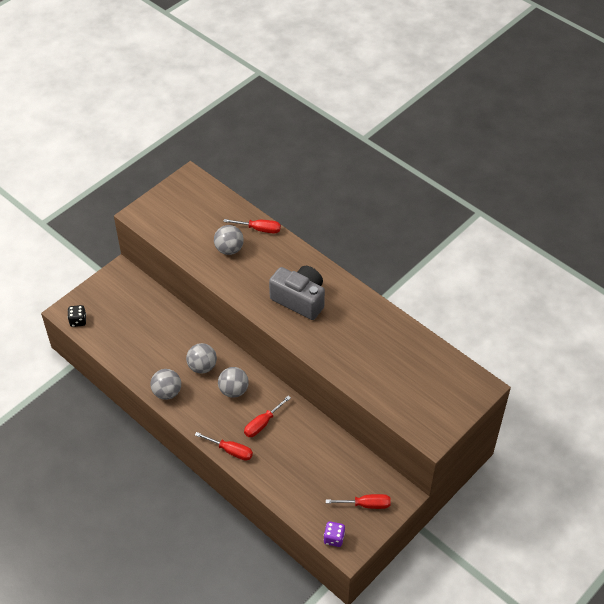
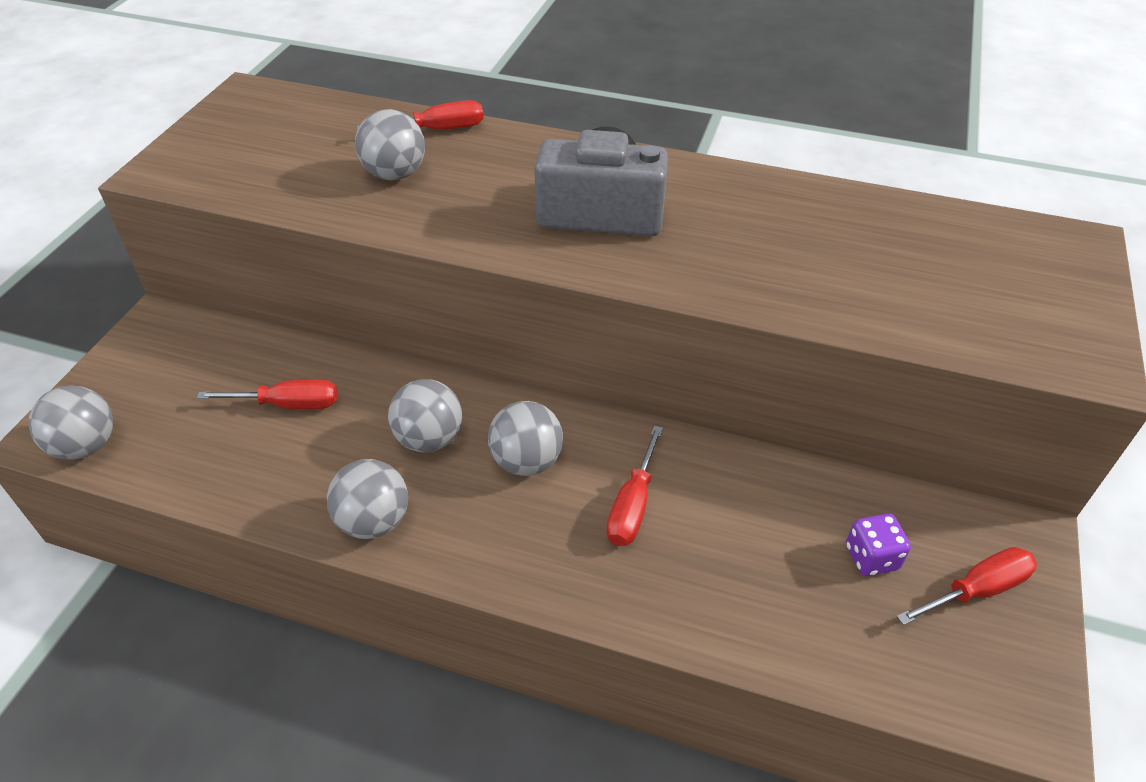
camera: 25 degrees left, 5 degrees down
black dice [68,305,86,327] -> grey ball [28,386,113,459]
red screwdriver [195,432,253,461] -> red screwdriver moved to [197,379,337,409]
purple dice [324,521,345,547] -> purple dice moved to [846,514,911,576]

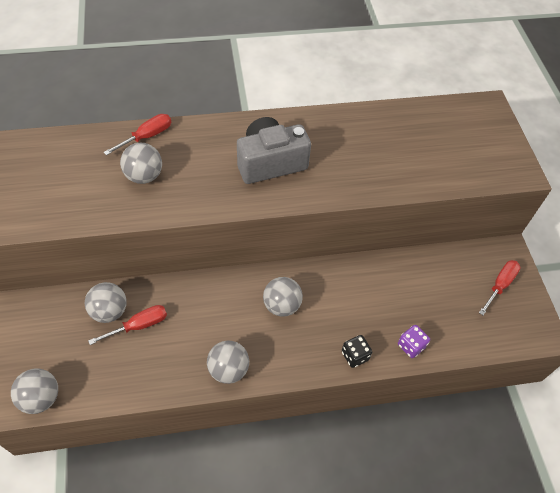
camera: 30 degrees left, 10 degrees up
grey ball [388,379,462,453] -> grey ball moved to [85,282,127,323]
red screwdriver [606,425,663,546] -> none
purple dice [846,514,911,576] -> purple dice moved to [398,325,430,358]
none -> black dice [342,335,372,368]

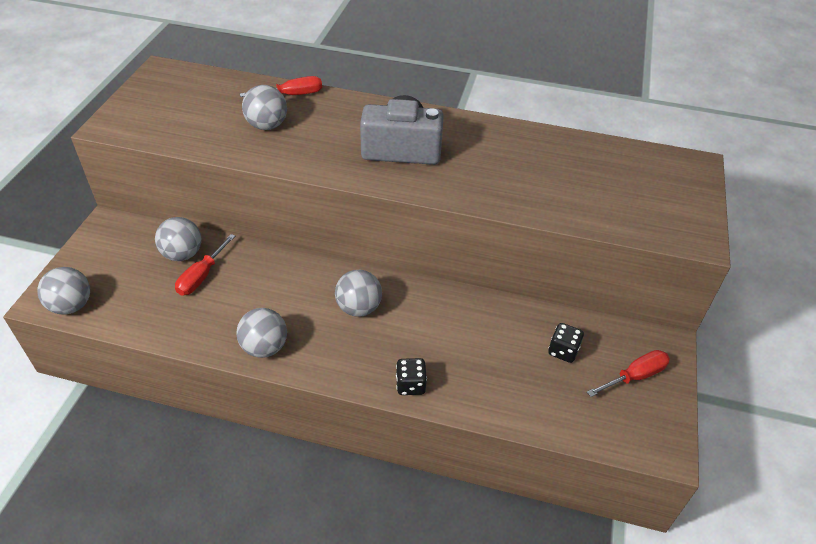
camera: 25 degrees right, 10 degrees down
red screwdriver [88,305,167,345] -> red screwdriver turned 120 degrees clockwise [175,234,235,295]
purple dice [398,325,430,358] -> none
none -> black dice [548,323,584,363]

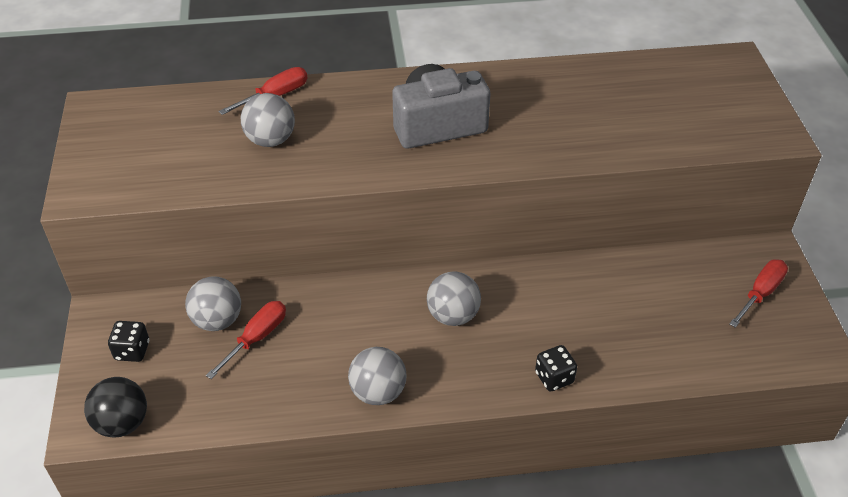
camera: 20 degrees left, 0 degrees up
grey ball [37,267,90,314] -> black ball [84,377,147,437]
red screwdriver [175,234,235,295] -> red screwdriver turned 150 degrees counterclockwise [206,301,286,379]
black dice [548,323,584,363] -> black dice moved to [108,321,149,362]

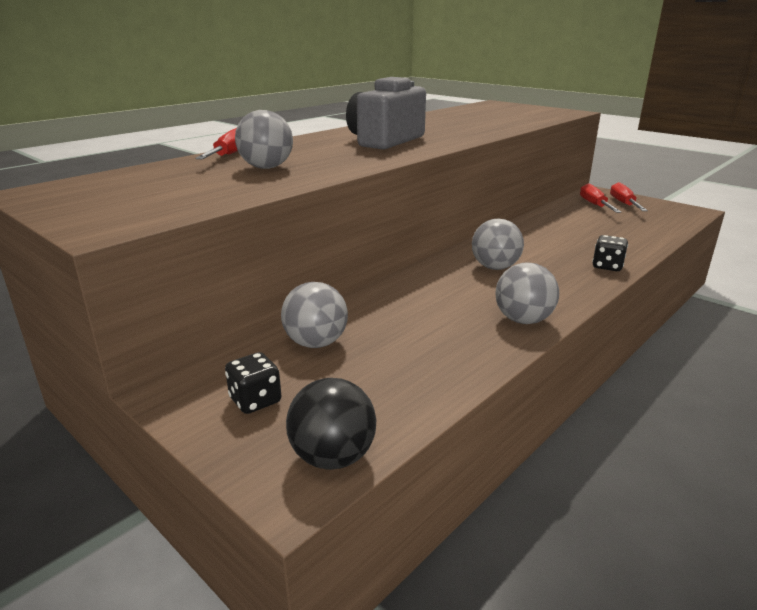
camera: 40 degrees left, 20 degrees down
red screwdriver [206,301,286,379] -> red screwdriver moved to [580,184,621,213]

